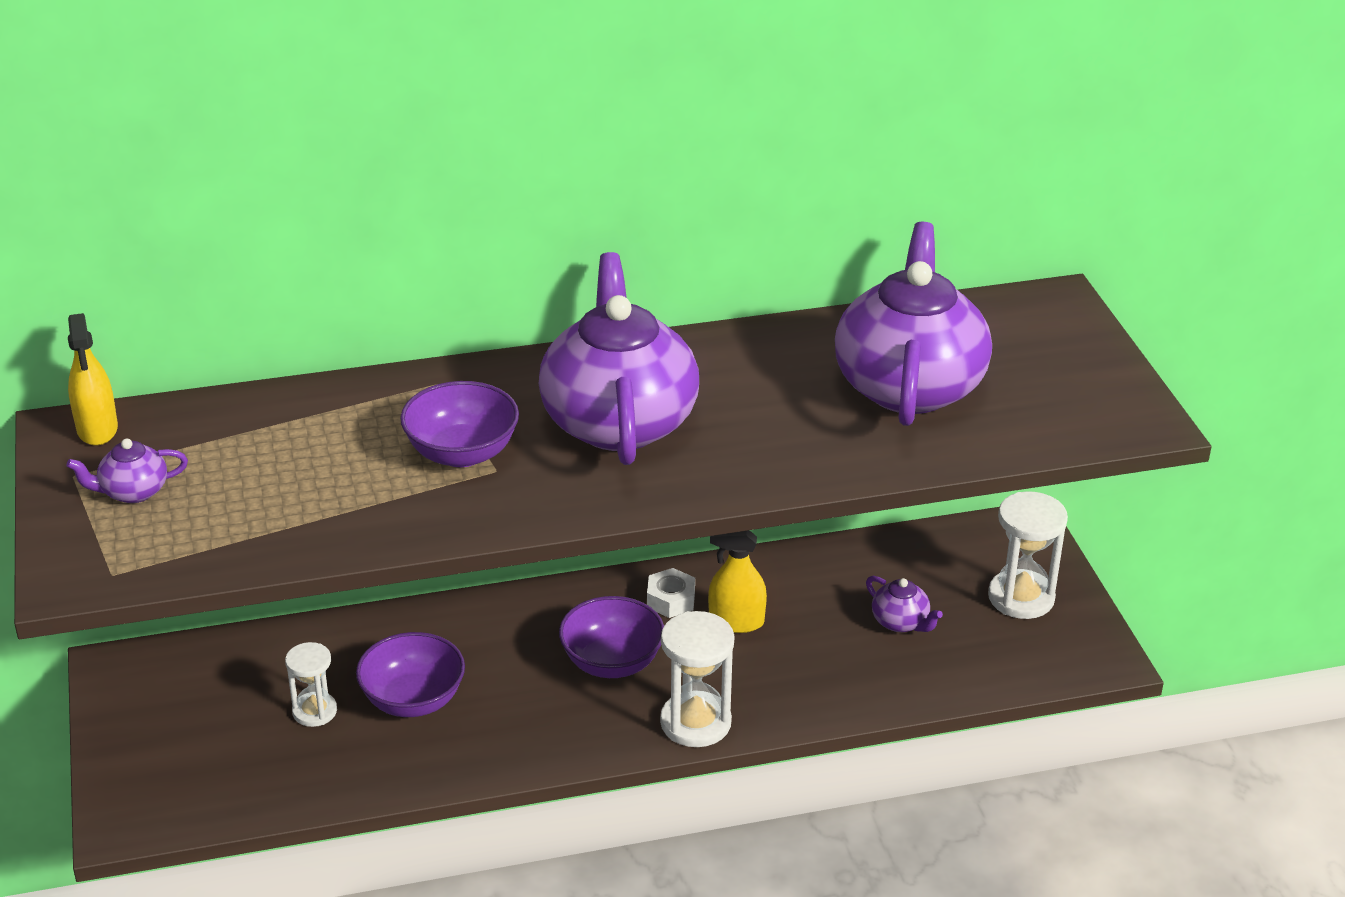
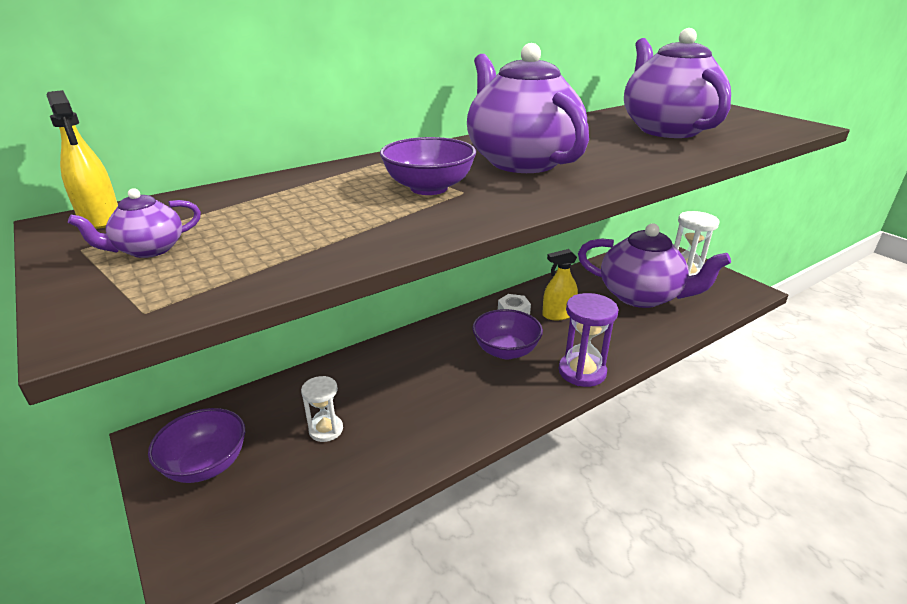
camera: 20 degrees left, 5 degrees down
purple bowl [356,632,465,717] -> purple bowl moved to [148,408,245,483]
white hourglass [660,611,734,747] -> purple hourglass [558,293,618,387]
purple teapot [866,576,943,632] -> purple teapot [578,223,731,308], size x2.44

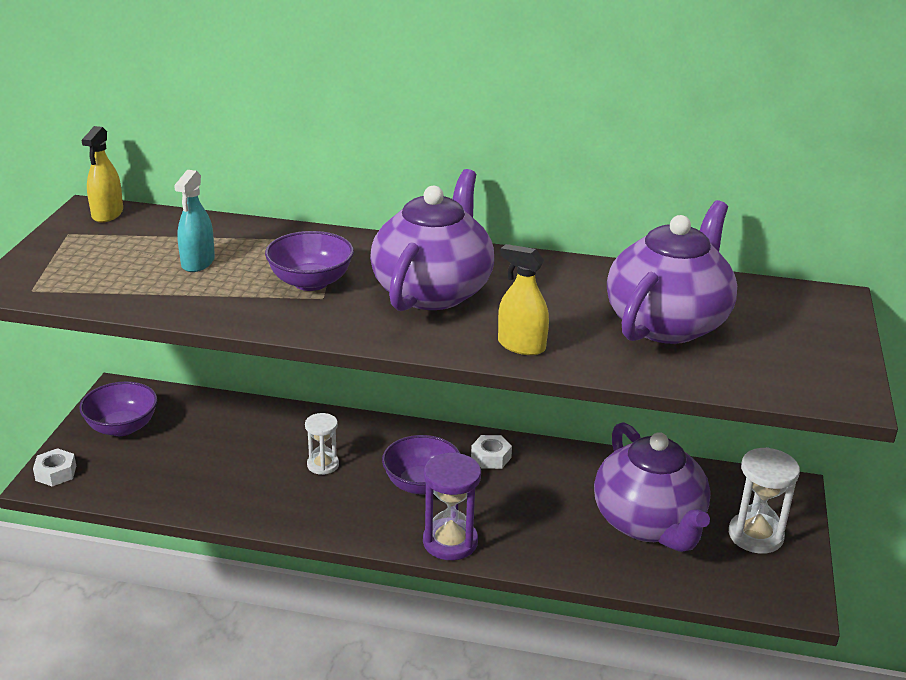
camera: 45 degrees right, 0 degrees up
purple teapot [68,188,201,258] -> none
white hourglass [301,376,343,442] -> white hourglass moved to [305,413,339,475]
yellow spray bottle [542,249,578,320] -> yellow spray bottle moved to [498,244,549,355]
none -> white nut [33,448,76,487]
none -> turquoise spray bottle [174,170,215,272]

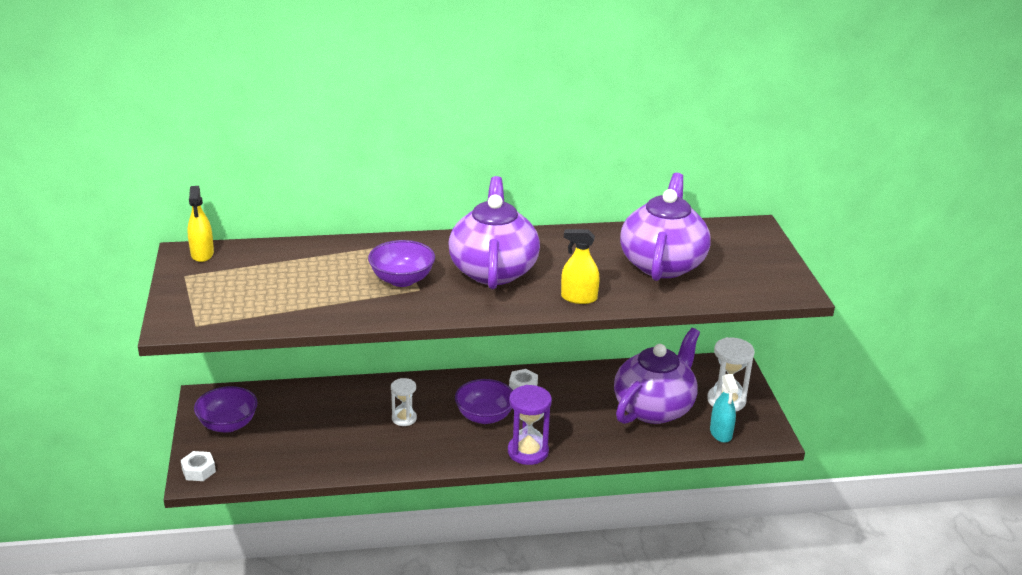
camera: 20 degrees left, 0 degrees up
turquoise spray bottle [174,170,215,272] -> turquoise spray bottle moved to [710,374,738,443]
purple teapot [594,422,711,552] -> purple teapot turned 105 degrees counterclockwise [614,328,700,424]

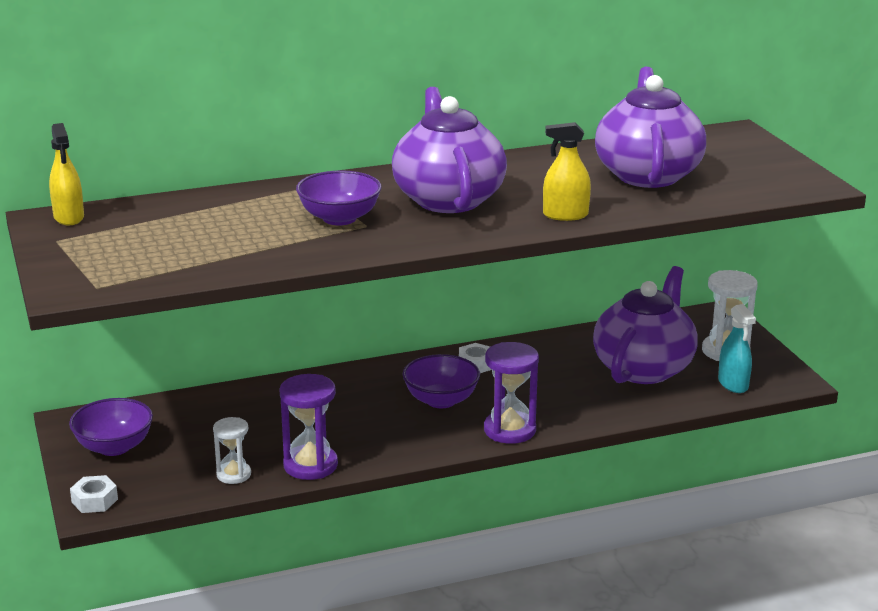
camera: 10 degrees left, 5 degrees down
white hourglass [391,378,417,426] -> white hourglass moved to [213,417,251,484]
none -> purple hourglass [279,374,338,480]

